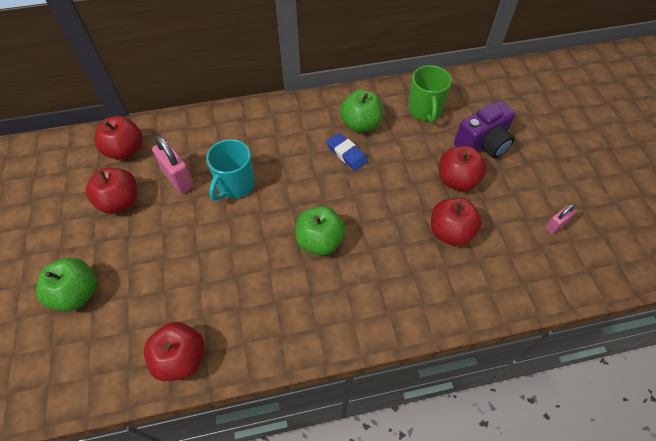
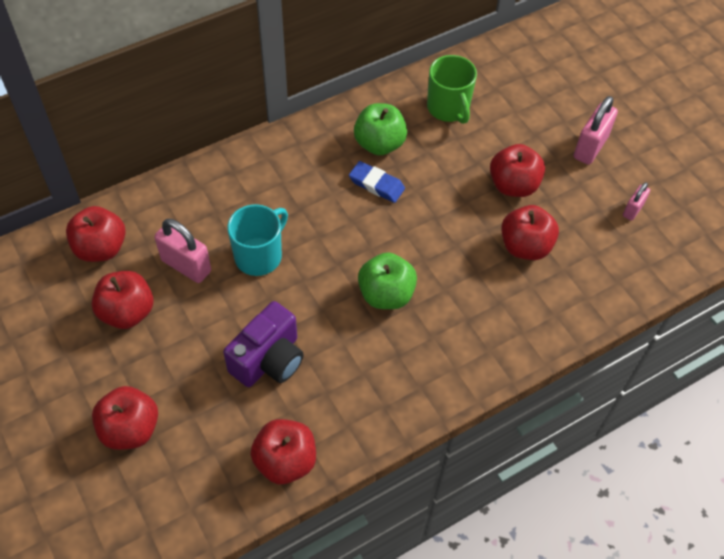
camera: 20 degrees left, 0 degrees up
green apple [36,258,97,311] -> red apple [92,386,158,450]
turquoise mug [206,139,255,201] -> turquoise mug turned 150 degrees counterclockwise [227,204,288,276]
purple camera [454,101,515,158] -> purple camera moved to [223,301,304,387]
none -> pink padlock [574,96,618,165]

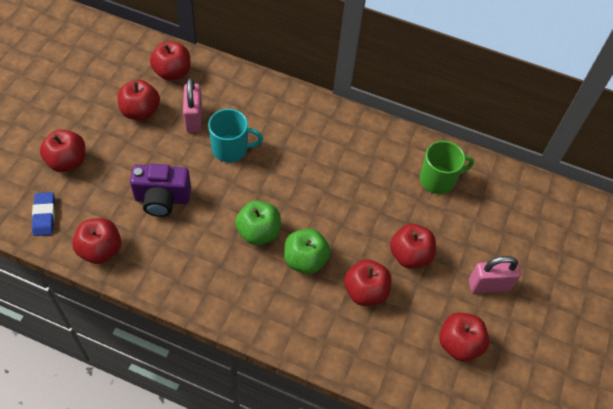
camera: 50 degrees right, 0 degrees up
blue eraser [349,161,405,203] -> blue eraser moved to [32,192,55,236]
green apple [354,103,407,155] -> green apple moved to [284,228,331,274]
green mug [427,55,477,124] -> green mug turned 135 degrees counterclockwise [420,141,474,194]
pink padlock [623,182,650,221] -> red apple [439,313,489,362]

